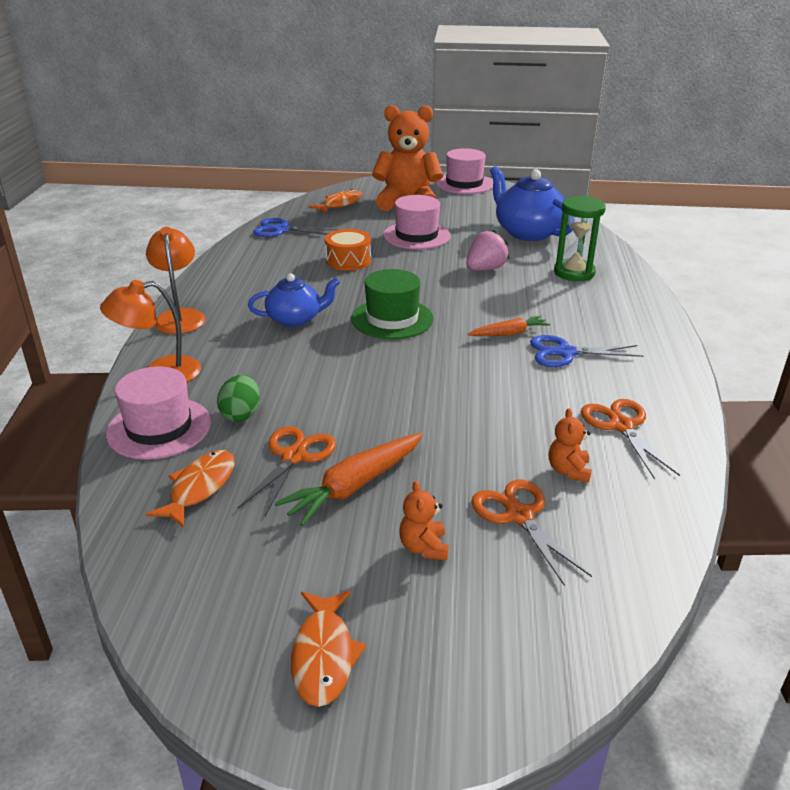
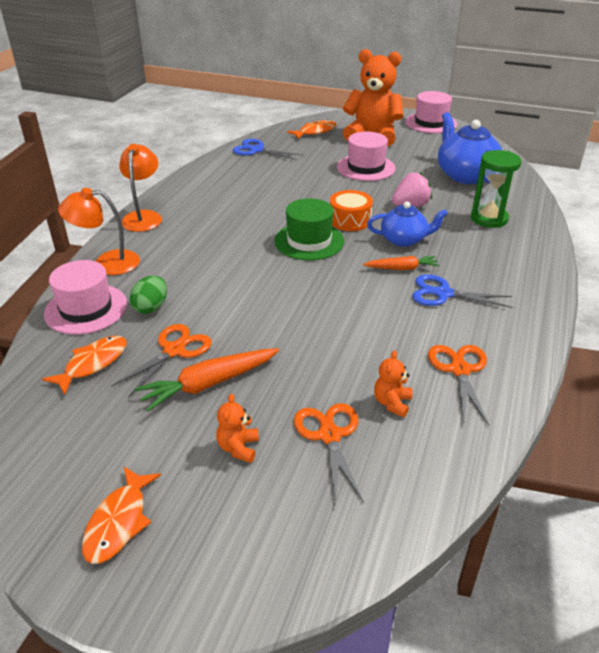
camera: 15 degrees right, 5 degrees up
blue teapot [248,273,340,327] -> blue teapot moved to [367,202,448,247]
orange drum [325,229,371,271] -> orange drum moved to [330,190,373,231]

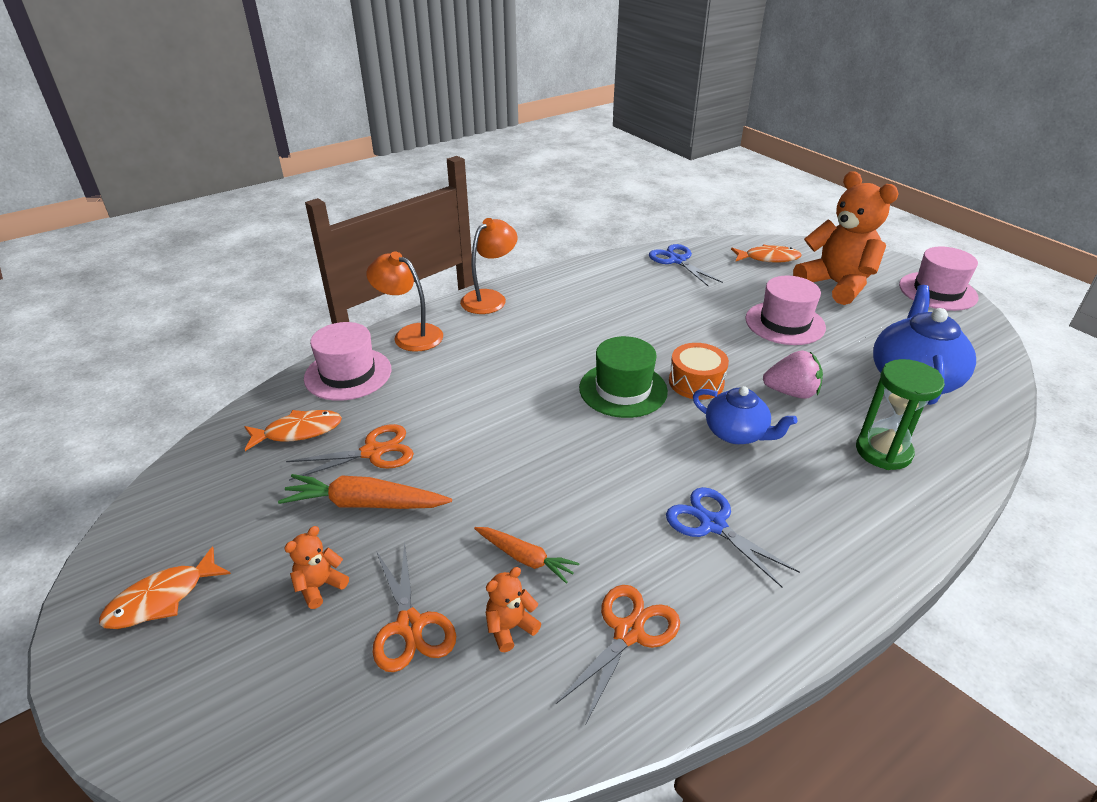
camera: 35 degrees right, 0 degrees up
green egg [130,276,167,314] -> none
orange scissors [294,403,364,504] -> orange scissors turned 135 degrees clockwise [372,542,456,672]
orange carrot [363,256,440,270] -> orange carrot moved to [474,527,580,584]

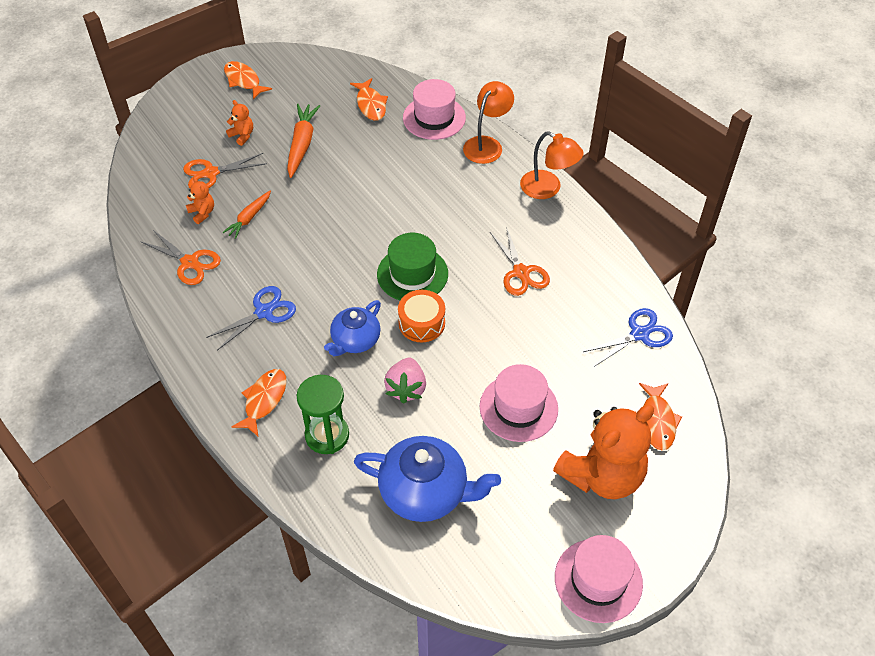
camera: 90 degrees right, 15 degrees up
orange scissors [286,424,414,481] -> orange scissors moved to [490,227,550,296]
none -> orange fish [232,369,286,436]

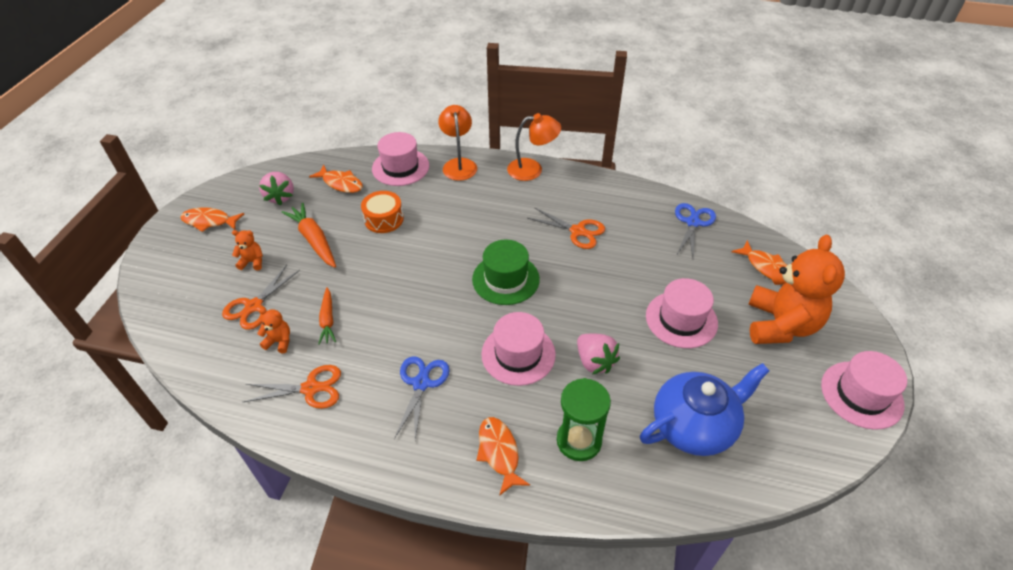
camera: 40 degrees left, 5 degrees down
blue teapot [324,300,381,356] -> pink hat [481,312,556,386]
orange drum [398,290,445,342] -> orange drum moved to [361,191,404,233]
none -> pink strawberry [259,172,294,205]

